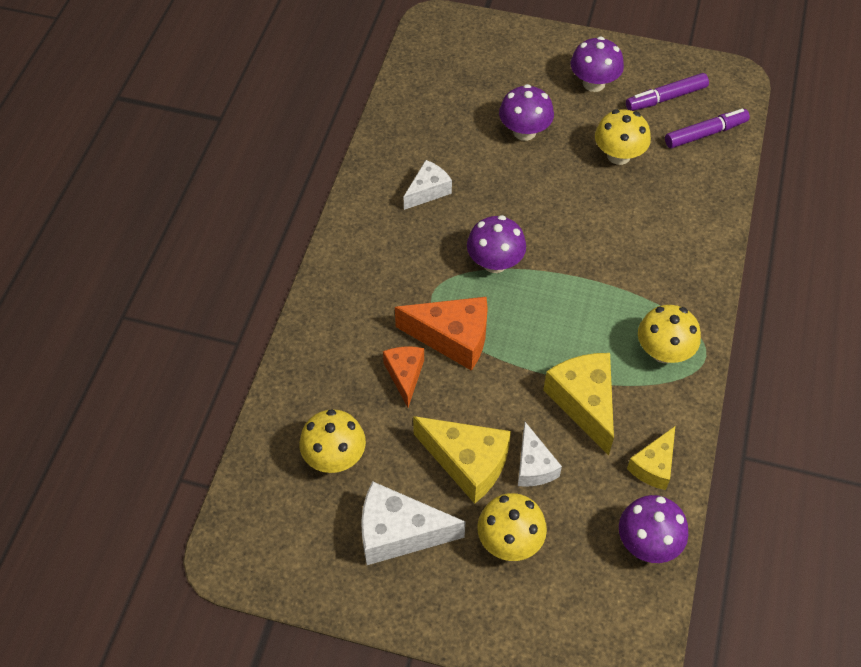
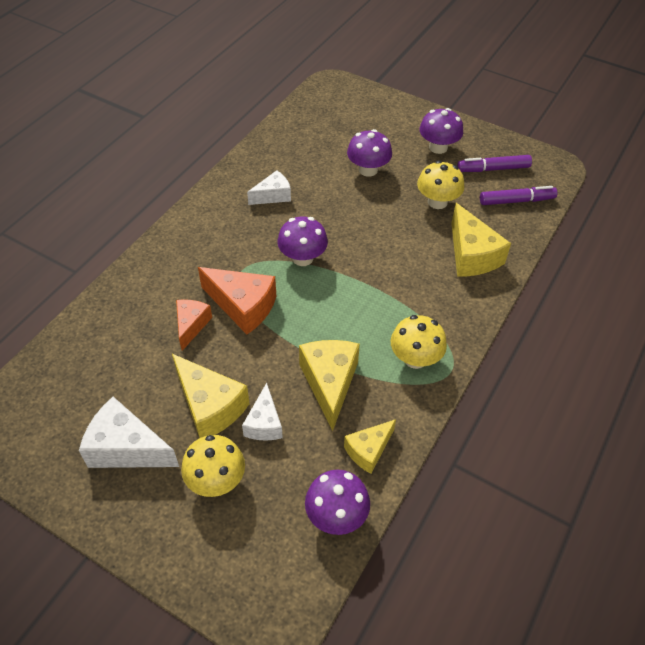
camera: 15 degrees right, 5 degrees down
yellow mushroom [299,409,366,473] -> none
none -> yellow cheese [451,203,511,277]

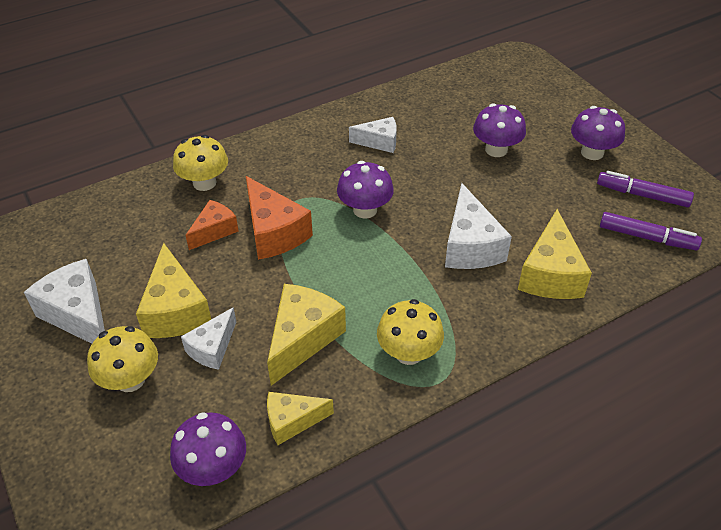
camera: 30 degrees right, 5 degrees down
yellow mushroom [417,161,464,209] -> yellow mushroom moved to [173,135,228,191]
none -> white cheese [445,183,512,269]

